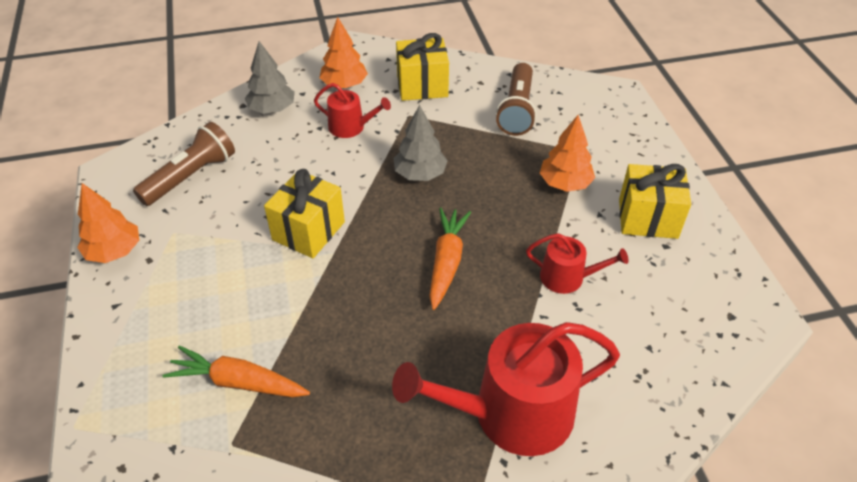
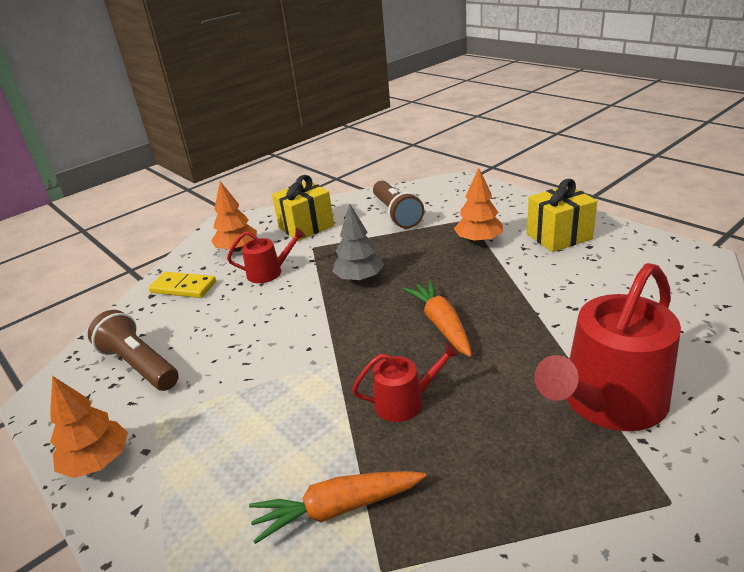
camera: 25 degrees left, 15 degrees down
brown flashlight [133,122,235,206] -> brown flashlight turned 60 degrees counterclockwise [88,310,179,391]
grey tree [245,41,295,114] -> yellow domino [149,272,216,298]
yellow gift [264,169,345,258] -> none
red watering can [526,233,629,294] -> red watering can moved to [352,342,460,422]

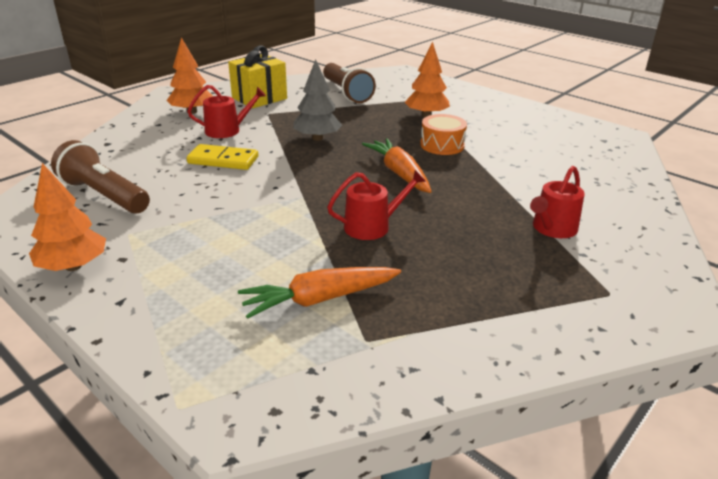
camera: 10 degrees left, 0 degrees up
yellow domino [149,272,216,298] -> yellow domino moved to [187,144,258,170]
yellow gift [527,179,597,252] -> none
red watering can [534,263,681,431] -> red watering can [530,166,585,238], size x0.50
none -> orange drum [420,114,467,155]

